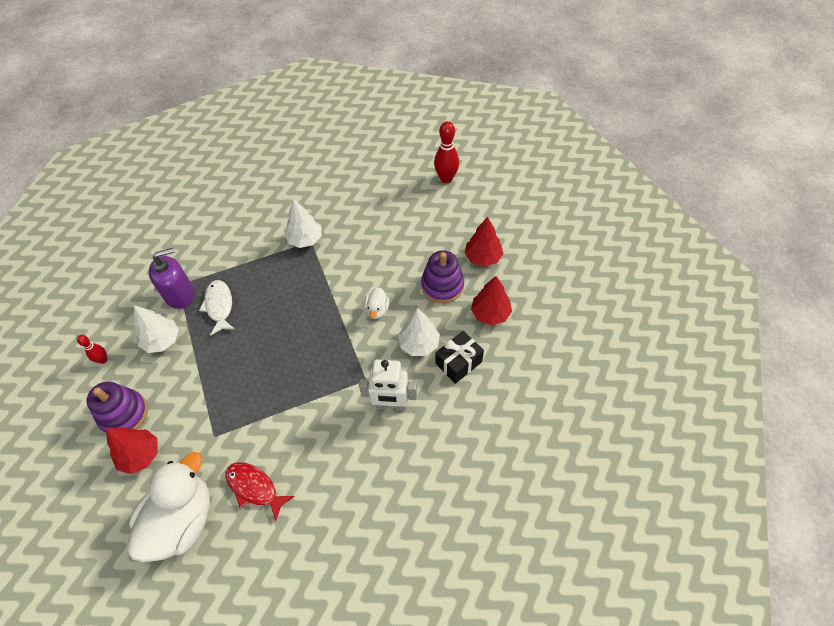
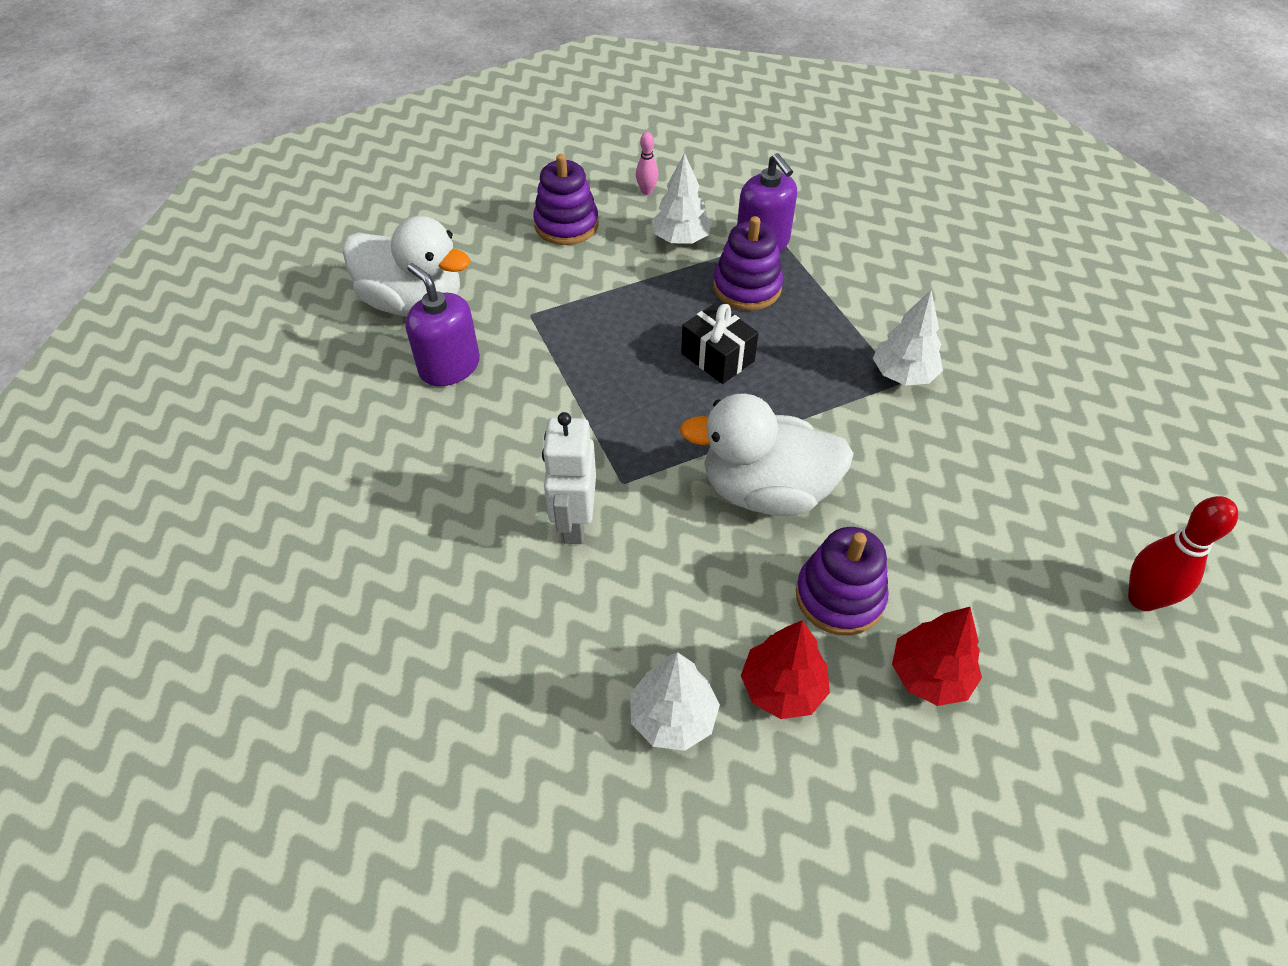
camera: 85 degrees right, 5 degrees down
red bowling pin [77,335,107,364] -> pink bowling pin [636,132,659,195]
red tree [106,428,158,474] -> none
white fish [199,280,235,336] -> purple stacking toy [713,216,783,311]
red fish [225,462,295,521] -> purple soap dispenser [405,263,480,386]
white duck [365,287,389,319] -> white duck [680,393,854,516], size x2.31
white tree [398,308,440,356] -> white tree moved to [630,652,720,751]
black gift [436,331,484,384] -> black gift moved to [681,303,759,384]

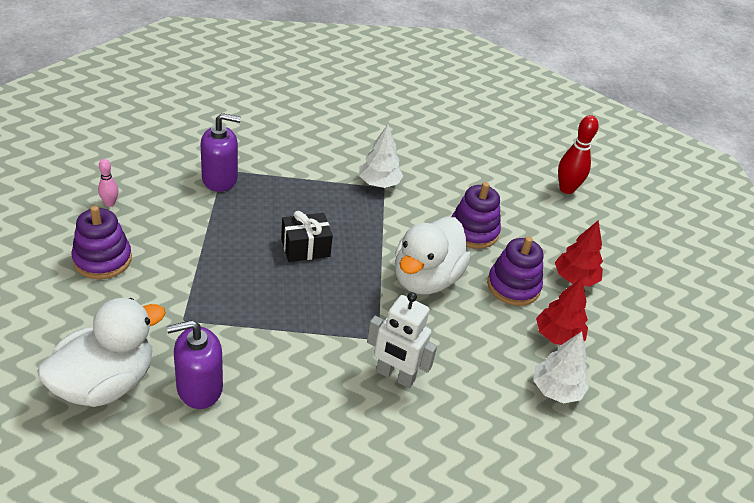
camera: 70 degrees left, 10 degrees down
white tree [652,153,712,244] -> none
purple stacking toy [713,216,783,311] -> purple stacking toy moved to [451,182,501,249]

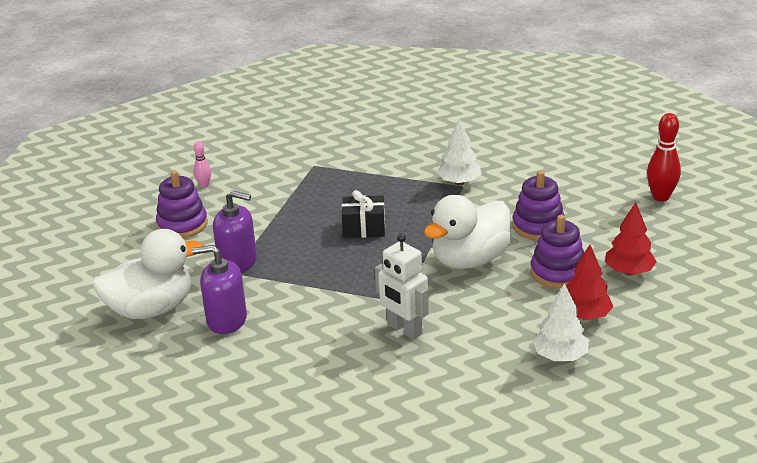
camera: 25 degrees right, 10 degrees down
purple soap dispenser [201,113,241,192] -> purple soap dispenser moved to [213,190,257,273]

